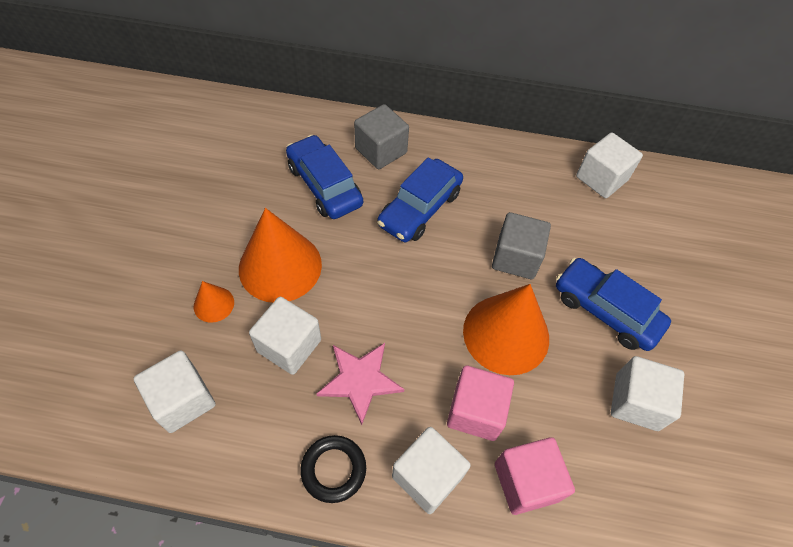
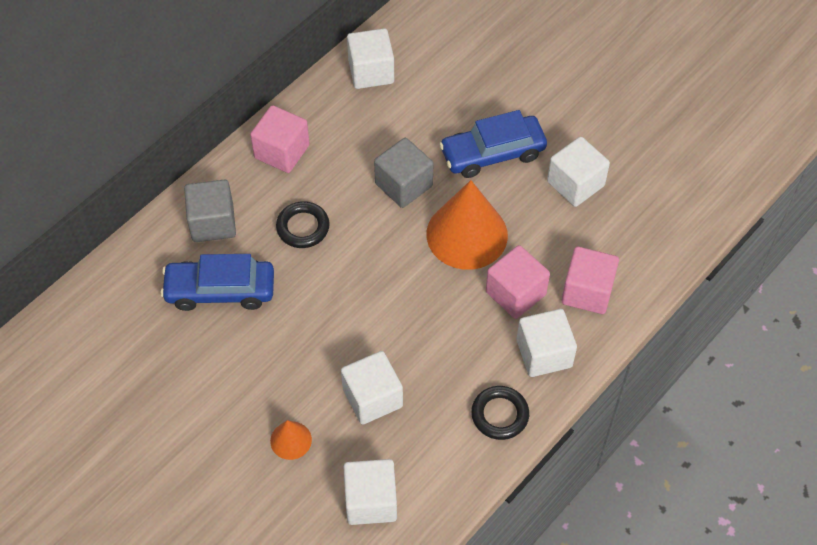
camera: 55 degrees left, 0 degrees up
orange cone [239,208,322,303] -> none
pink star [316,343,404,425] -> none
blue car [377,158,463,242] -> black ring [276,201,330,248]
none -> pink cube [250,105,310,173]

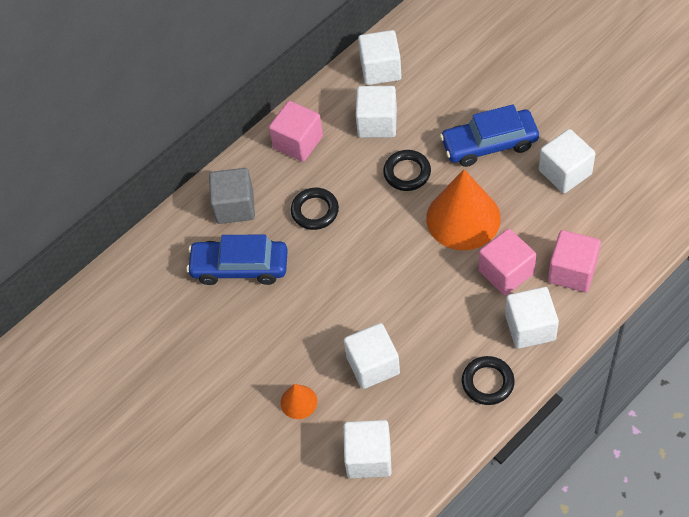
camera: 10 degrees right, 0 degrees up
grey cube [374,138,433,208] -> black ring [383,150,431,191]
none -> white cube [356,86,397,138]

